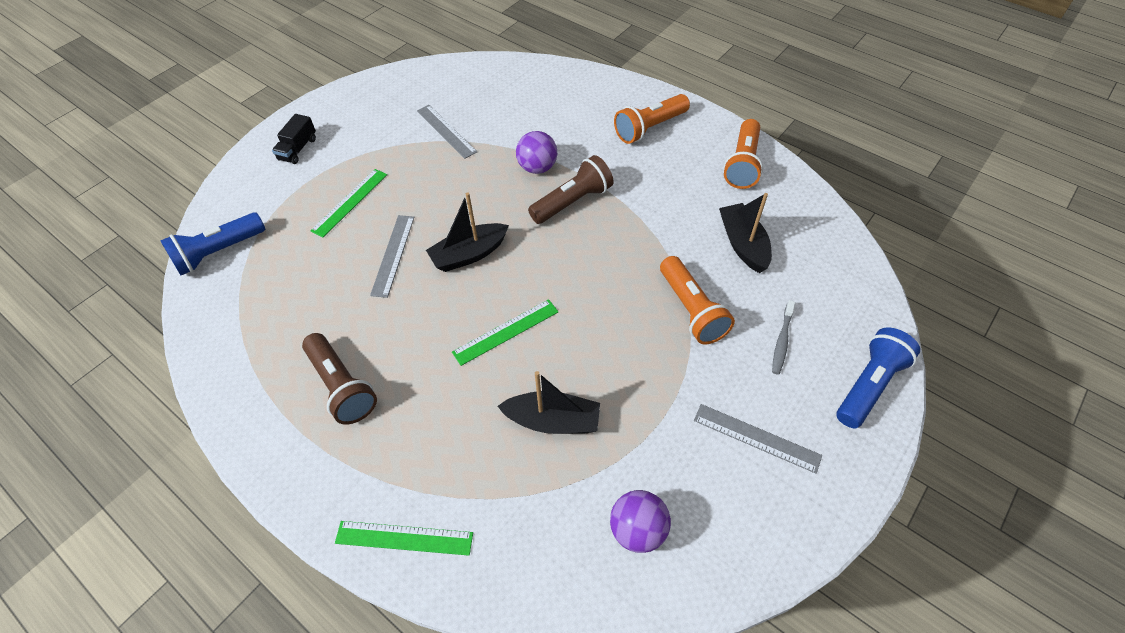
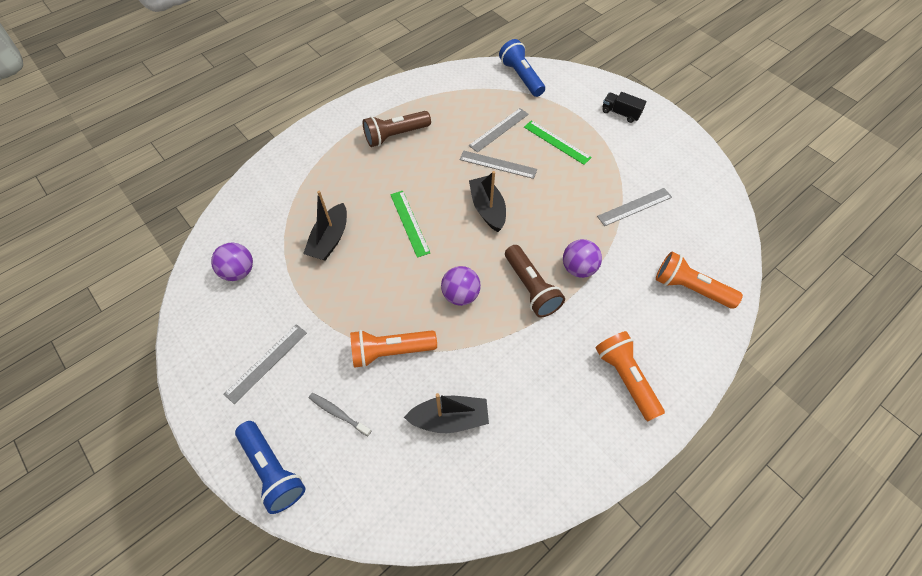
camera: 100 degrees right, 5 degrees up
green ruler [335,521,473,556] -> none
orange flashlight [723,119,763,189] -> orange flashlight moved to [656,252,743,309]
none -> purple ball [441,266,481,306]
none -> grey ruler [469,108,529,152]

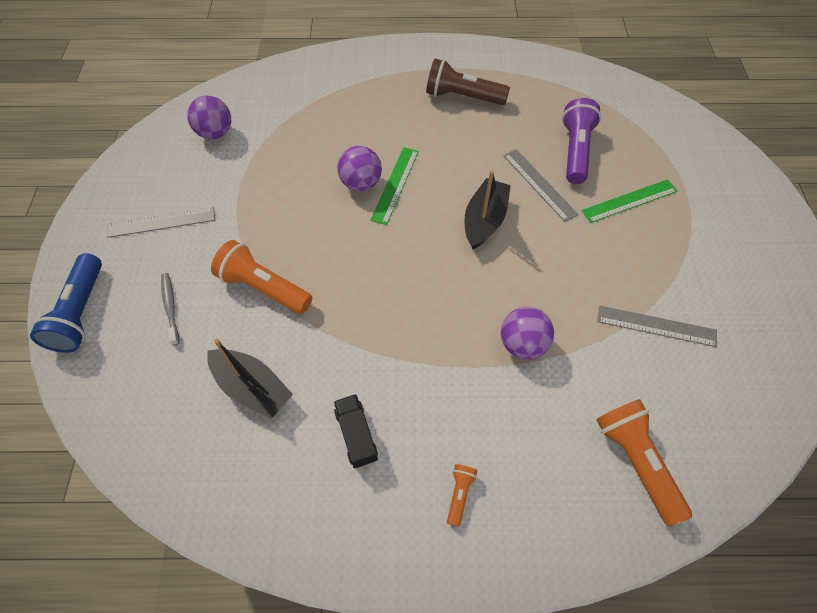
camera: 40 degrees right, 0 degrees up
black boat [303,191,347,261] -> none
purple ball [441,266,481,306] -> purple ball moved to [337,146,382,191]
grey ruler [469,108,529,152] -> purple flashlight [562,98,601,184]
blue flashlight [499,39,545,97] -> none
brown flashlight [505,245,565,318] -> none
green ruler [524,120,592,165] -> green ruler turned 75 degrees clockwise [581,179,677,223]
orange flashlight [595,331,665,421] -> orange flashlight [447,464,478,527], size x0.48
black truck [603,92,646,123] -> black truck moved to [334,394,378,468]

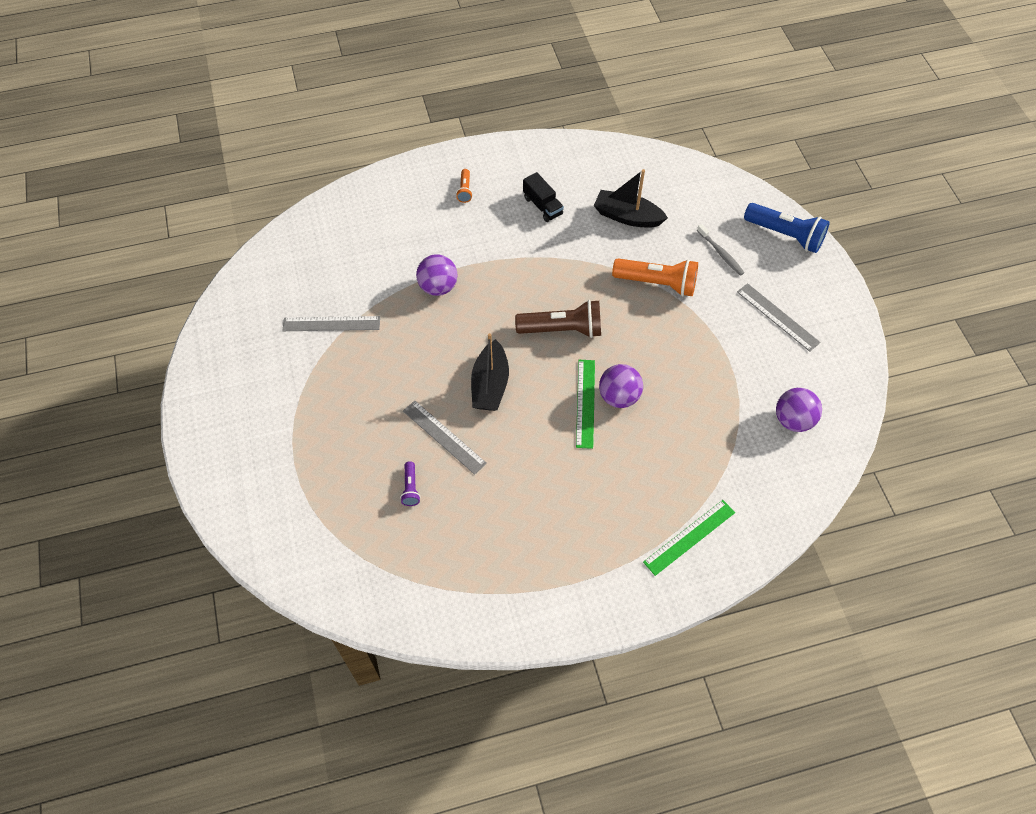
camera: 165 degrees right, 0 degrees up
blue flashlight [30,253,102,353] -> blue flashlight turned 135 degrees clockwise [744,203,830,253]
grey ruler [107,207,215,238] -> grey ruler turned 75 degrees clockwise [737,283,821,352]
brown flashlight [426,59,510,105] -> brown flashlight moved to [515,300,601,338]
purple flashlight [562,98,601,184] -> purple flashlight [400,461,420,506], size x0.48
green ruler [581,179,677,223] -> green ruler moved to [643,500,735,576]
orange flashlight [596,399,692,526] -> none

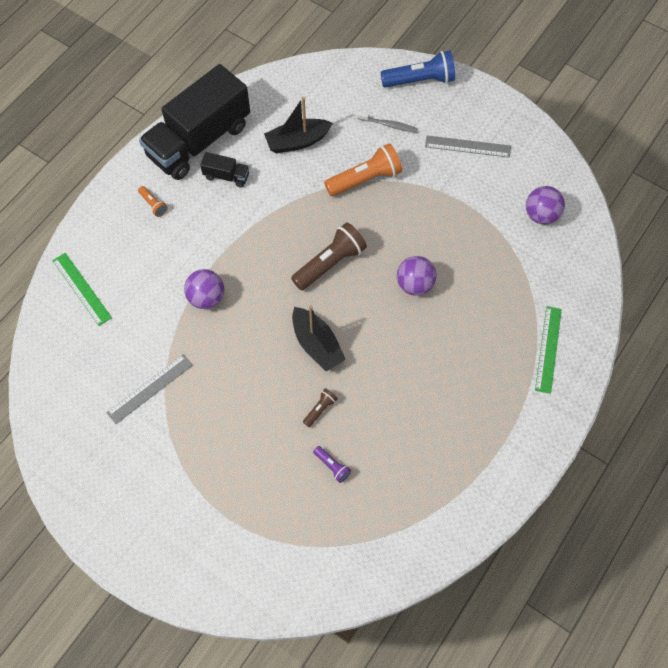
camera: 40 degrees left, 5 degrees up
grey ruler [403,401,487,475] -> brown flashlight [303,388,338,427]
green ruler [576,360,595,449] -> green ruler moved to [52,253,112,326]
none -> black truck [139,64,250,180]

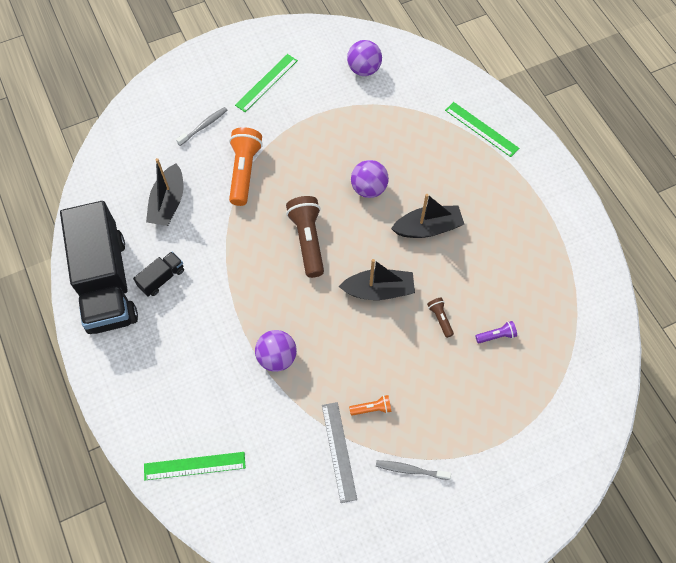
camera: 60 degrees left, 0 degrees up
orange flashlight [138,186,168,217] -> orange flashlight moved to [349,395,392,416]
blue flashlight [381,50,455,88] -> none
grey ruler [425,135,511,158] -> green ruler [235,54,298,112]
none -> grey toothbrush [376,460,451,480]
none -> black boat [391,194,464,238]

